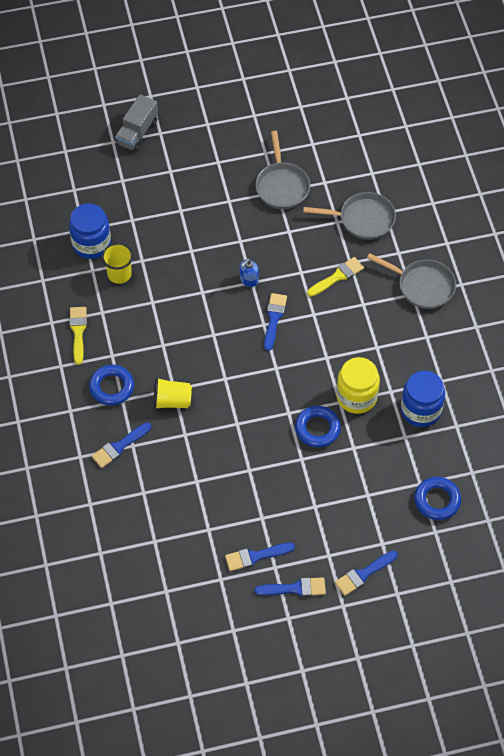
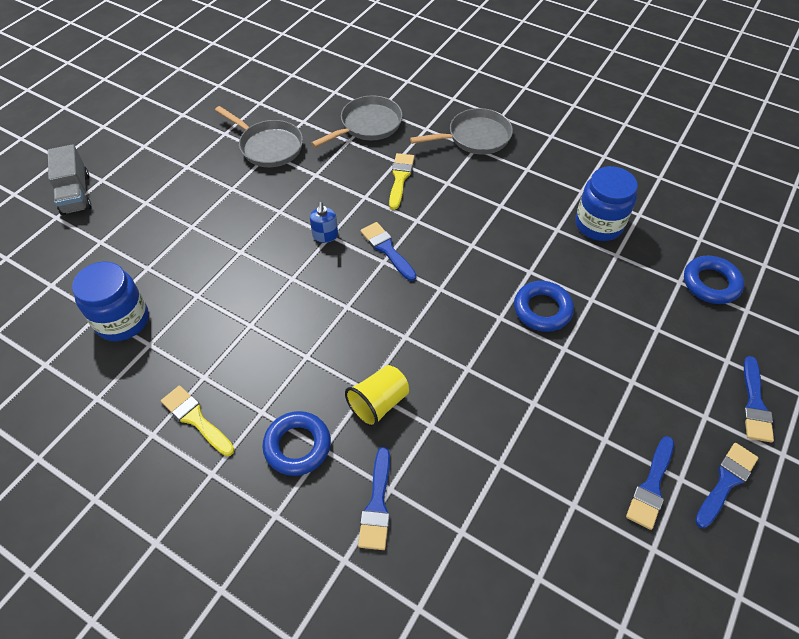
camera: 45 degrees left, 5 degrees down
yellow cup [102,243,133,284] -> none
yellow jar [336,357,380,414] -> none

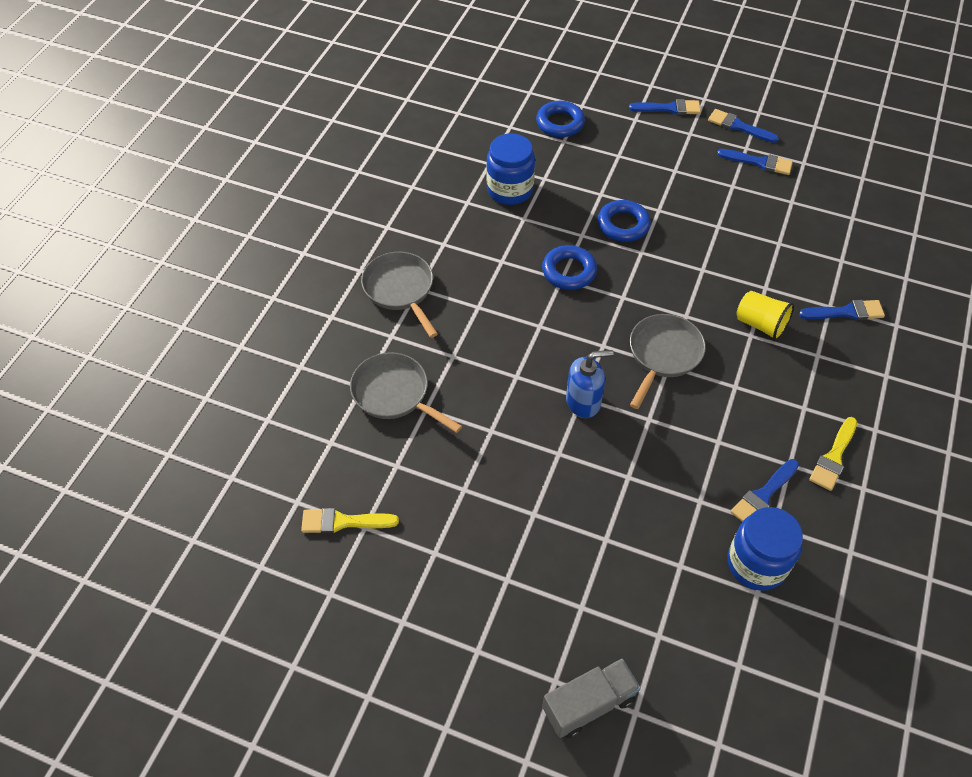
camera: 100 degrees left, 0 degrees up
grey pan [215,106,303,167] -> grey pan moved to [630,314,706,409]
blue ring [263,411,331,476] -> blue ring moved to [542,245,597,290]
blue soap dispenser [310,202,338,243] -> blue soap dispenser [566,350,614,418], size x1.50
blue brush [360,222,417,281] -> blue brush moved to [730,459,799,522]
yellow brush [389,153,414,210] -> yellow brush moved to [301,508,399,534]

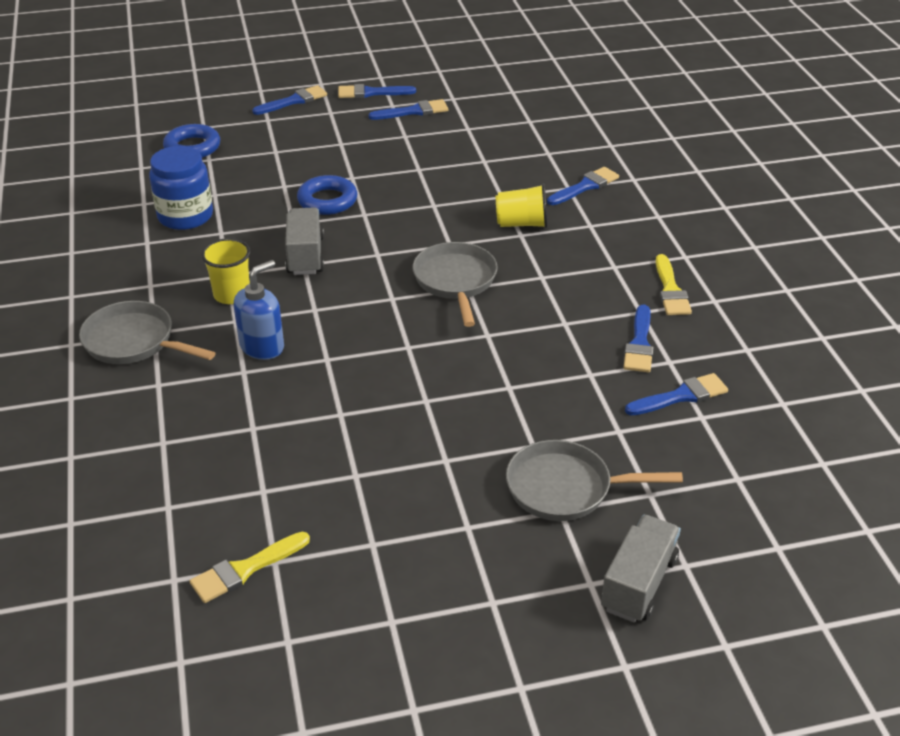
camera: 35 degrees left, 15 degrees down
grey pan [350,352,462,433] -> grey pan moved to [506,440,683,521]
blue ring [542,245,597,290] -> grey truck [285,208,324,275]
blue soap dispenser [566,350,614,418] -> blue soap dispenser moved to [234,260,284,360]
blue jar [727,507,803,591] -> blue brush [625,373,728,415]
none -> yellow cup [201,238,250,304]

